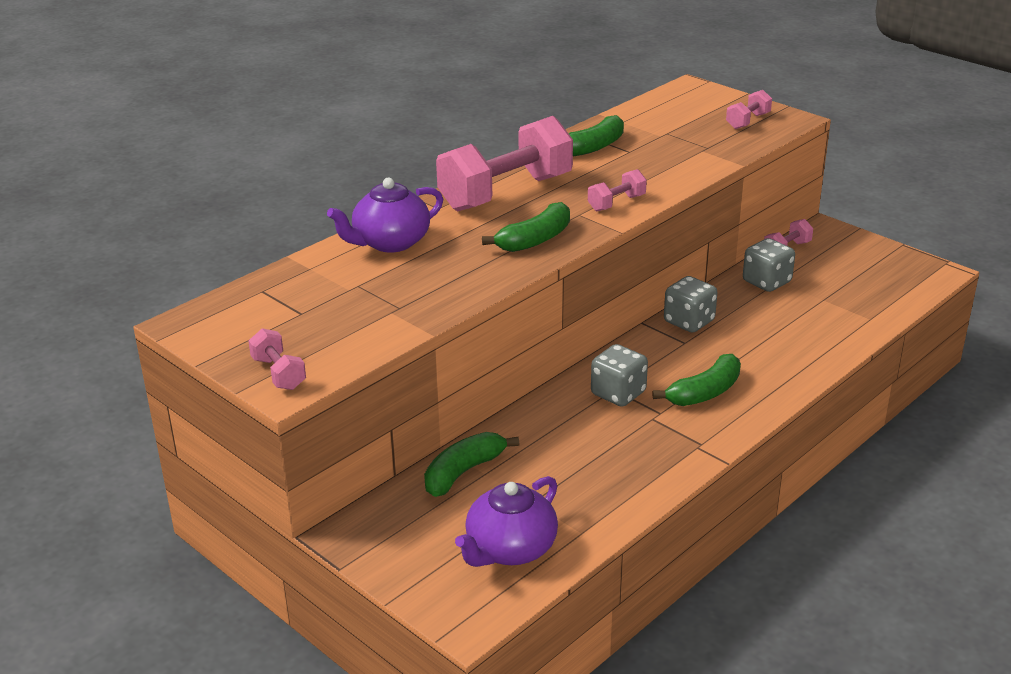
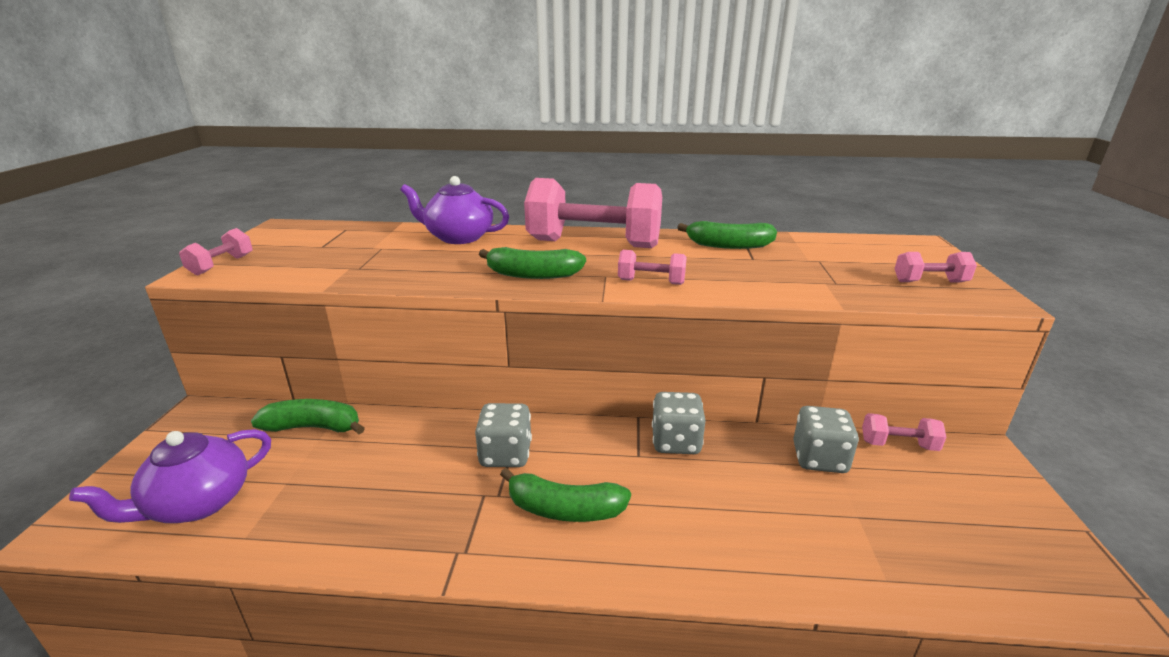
camera: 50 degrees right, 5 degrees down
purple teapot [455,476,558,567] -> purple teapot turned 45 degrees counterclockwise [69,429,271,523]

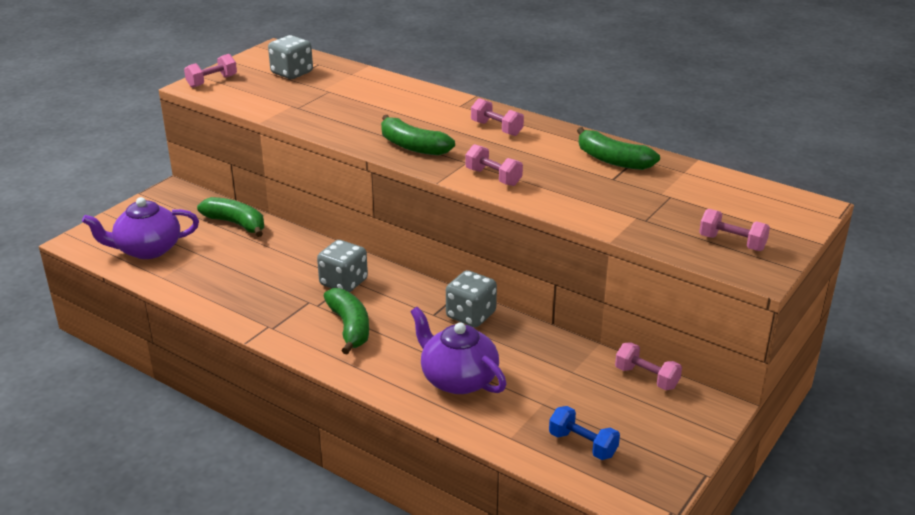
camera: 30 degrees right, 5 degrees up
purple teapot [400,176,509,244] -> purple teapot moved to [410,307,507,394]
green banana [500,468,631,522] -> green banana turned 150 degrees counterclockwise [324,288,369,355]
pink dumbbell [524,178,662,248] -> pink dumbbell [471,98,524,136], size x0.44
grey dice [793,406,859,473] -> grey dice moved to [268,35,313,79]
none -> blue dumbbell [549,406,620,460]

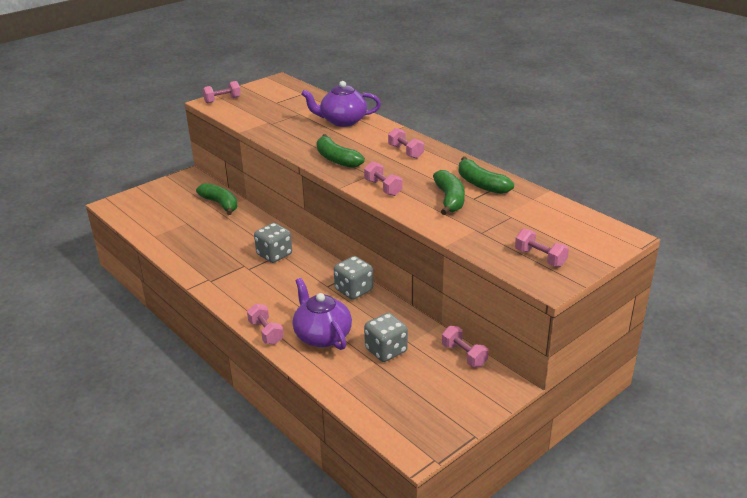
camera: 15 degrees right, 0 degrees up
purple teapot [82,197,199,259] -> purple teapot moved to [301,81,381,127]
grey dice [268,35,313,79] -> grey dice moved to [364,313,408,362]
green banana [324,288,369,355] -> green banana moved to [433,170,465,215]
blue dumbbell [549,406,620,460] -> none
none -> pink dumbbell [247,304,284,345]

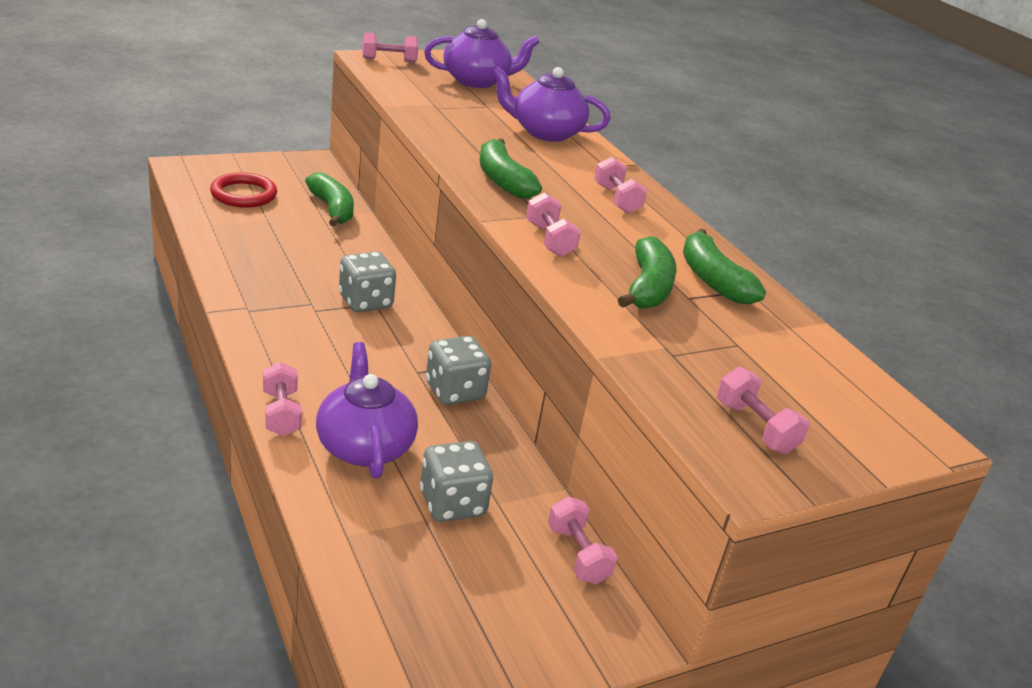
camera: 10 degrees right, 0 degrees up
none -> red ring [210,172,277,208]
none -> purple teapot [424,19,540,88]

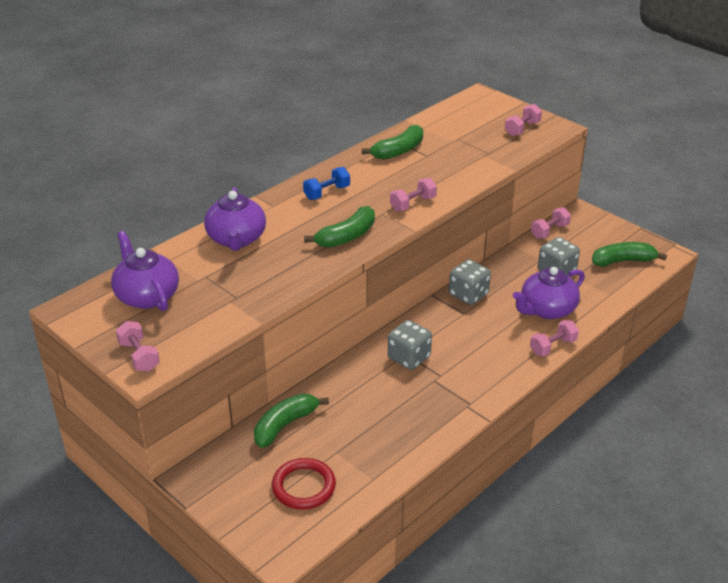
camera: 105 degrees left, 5 degrees up
pink dumbbell [594,157,647,214] -> blue dumbbell [303,167,350,200]
green banana [618,236,677,309] -> green banana moved to [592,242,667,267]

